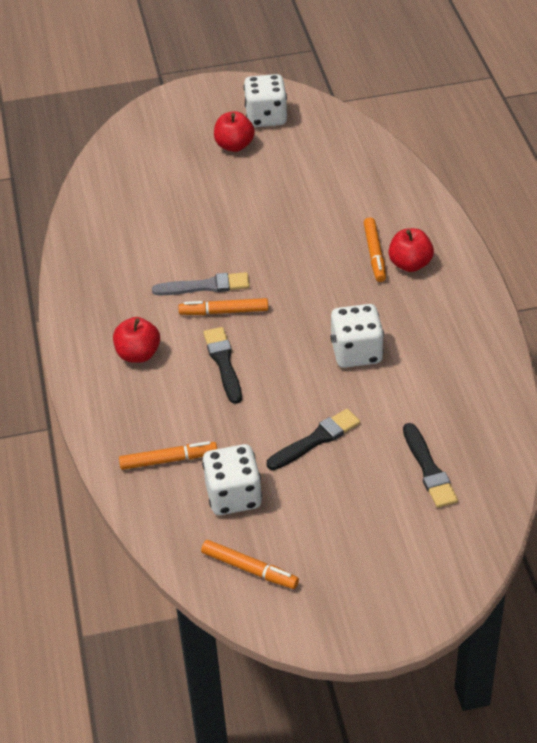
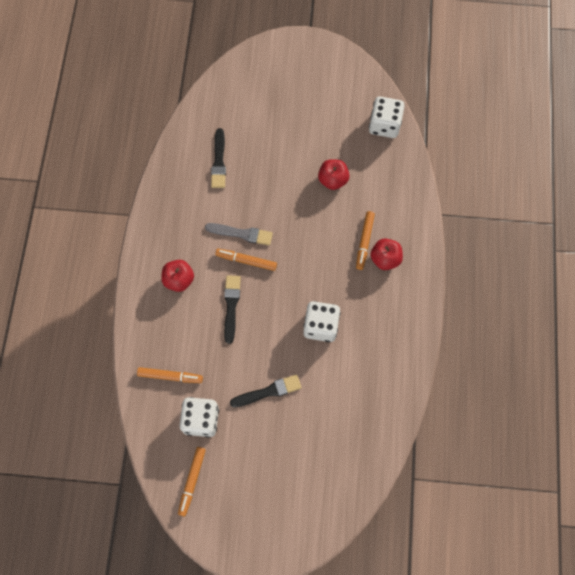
camera: 15 degrees right, 25 degrees up
orange marker [201,540,299,589] -> orange marker turned 60 degrees clockwise [178,447,206,516]
red apple [214,111,255,152] -> red apple moved to [318,159,349,190]
white dice [244,74,287,127] -> white dice moved to [369,96,404,138]
black brush [403,423,458,508] -> black brush moved to [211,128,226,188]

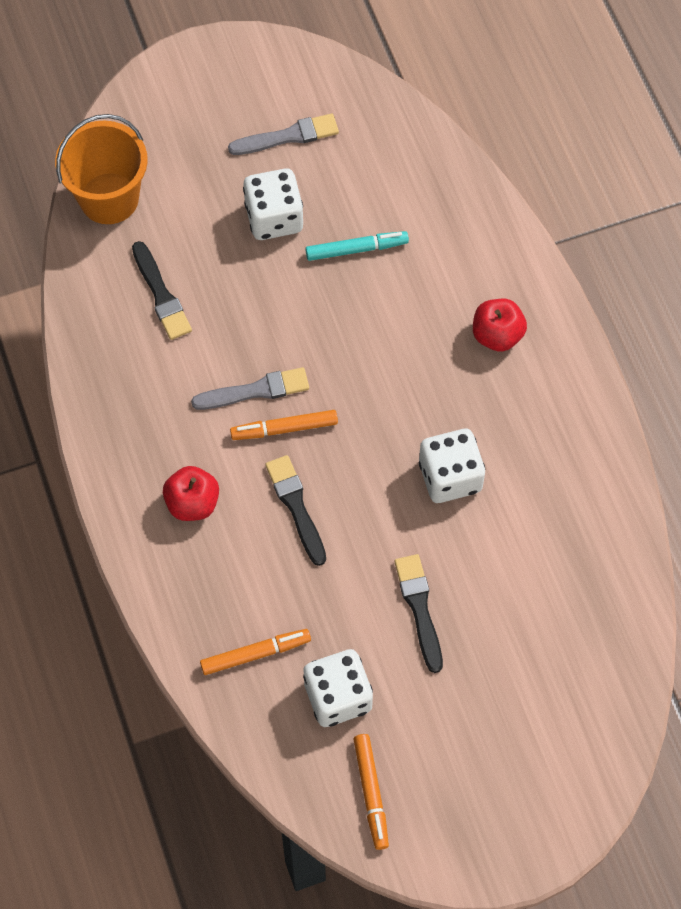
camera: 25 degrees left, 5 degrees down
black brush [230,374,302,408] -> black brush turned 60 degrees counterclockwise [394,554,443,673]
red apple [318,159,349,190] -> turquoise marker [305,231,409,261]
orange marker [356,211,375,270] -> none
white dice [369,96,404,138] -> white dice moved to [243,168,303,240]
none -> orange bucket [55,114,148,224]
none -> grey brush [228,114,339,155]

